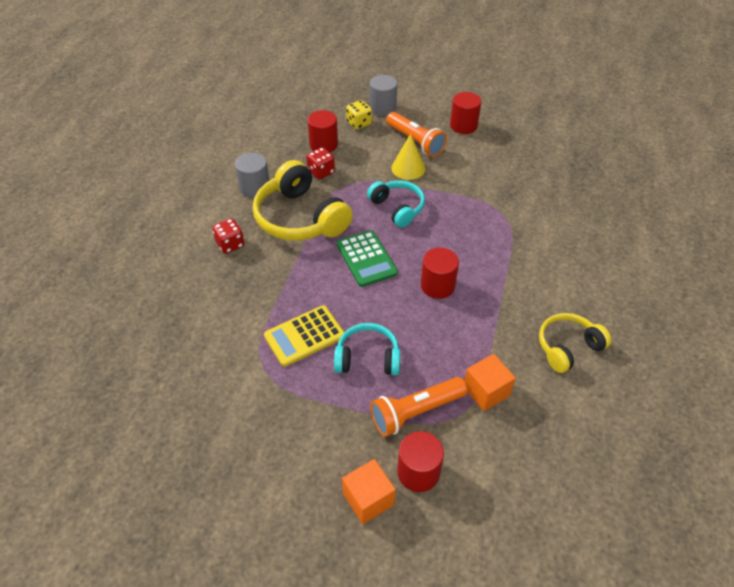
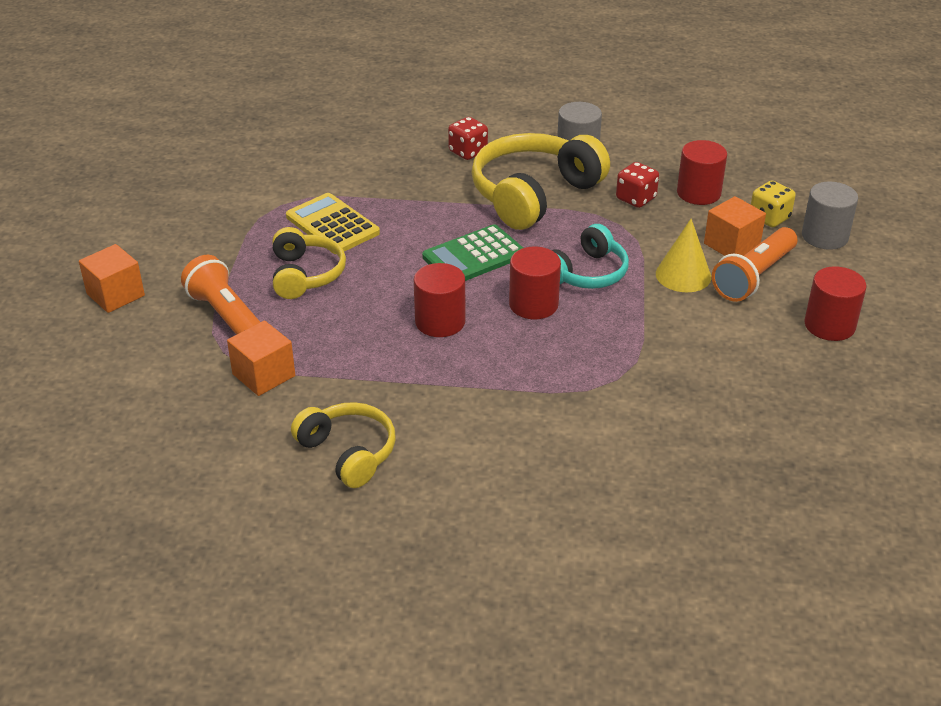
camera: 80 degrees right, 10 degrees down
turquoise headphones [334,323,400,375] -> yellow headphones [273,227,346,299]
red cylinder [397,431,444,492] -> red cylinder moved to [509,247,561,319]
none -> orange cube [704,196,766,256]

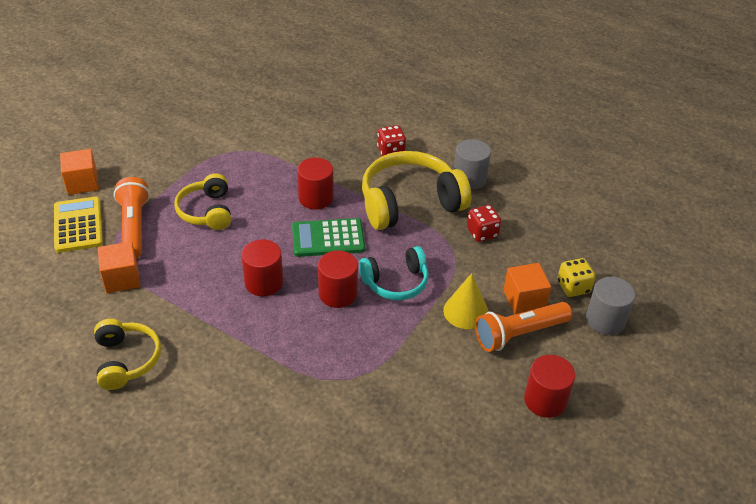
camera: 25 degrees right, 5 degrees up
yellow headphones [273,227,346,299] -> yellow headphones turned 150 degrees clockwise [174,173,231,230]
yellow calculator [286,193,380,254] -> yellow calculator moved to [54,196,103,253]
red cylinder [677,140,727,205] -> red cylinder moved to [297,157,334,209]

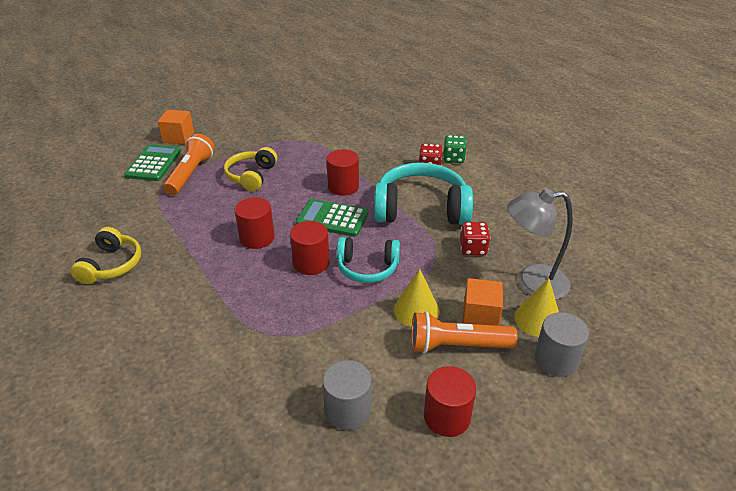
camera: 25 degrees right, 5 degrees down
yellow calculator [54,196,103,253] -> green calculator [124,144,181,181]
orange cube [98,241,140,293] -> none
yellow headphones [362,151,472,230] -> turquoise headphones [374,163,473,225]
grey cylinder [454,139,491,190] -> grey cylinder moved to [323,360,372,430]
yellow dice [558,258,595,297] -> yellow cone [514,278,559,337]
none -> green dice [443,135,467,163]
none -> grey lamp [507,189,573,300]

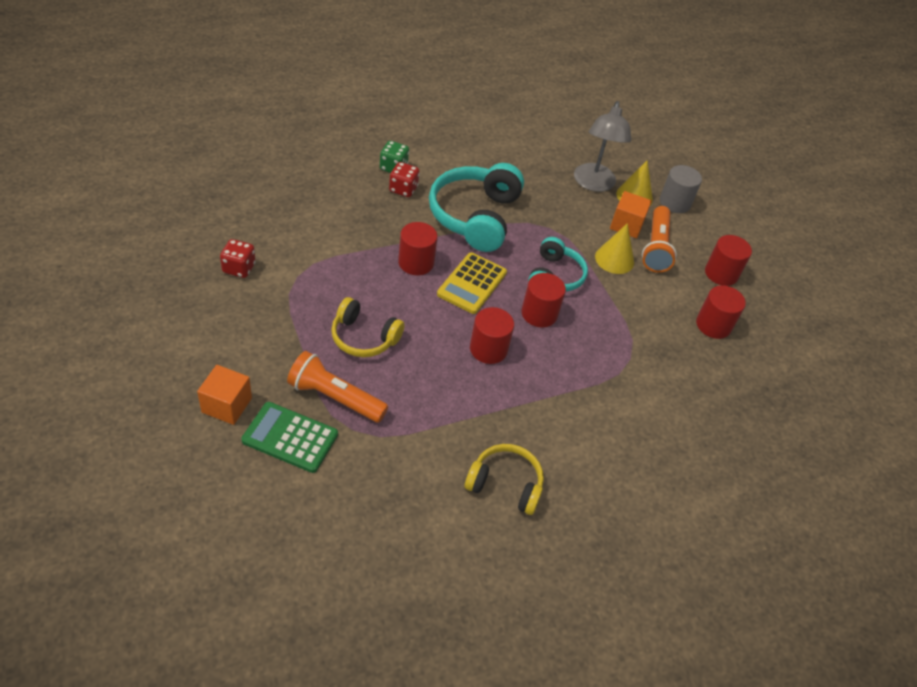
camera: 85 degrees left, 10 degrees up
green calculator [296,199,368,237] -> yellow calculator [437,252,507,314]
grey cylinder [323,360,372,430] -> red cylinder [696,285,746,339]
red dice [460,222,490,256] -> red dice moved to [220,239,256,278]

